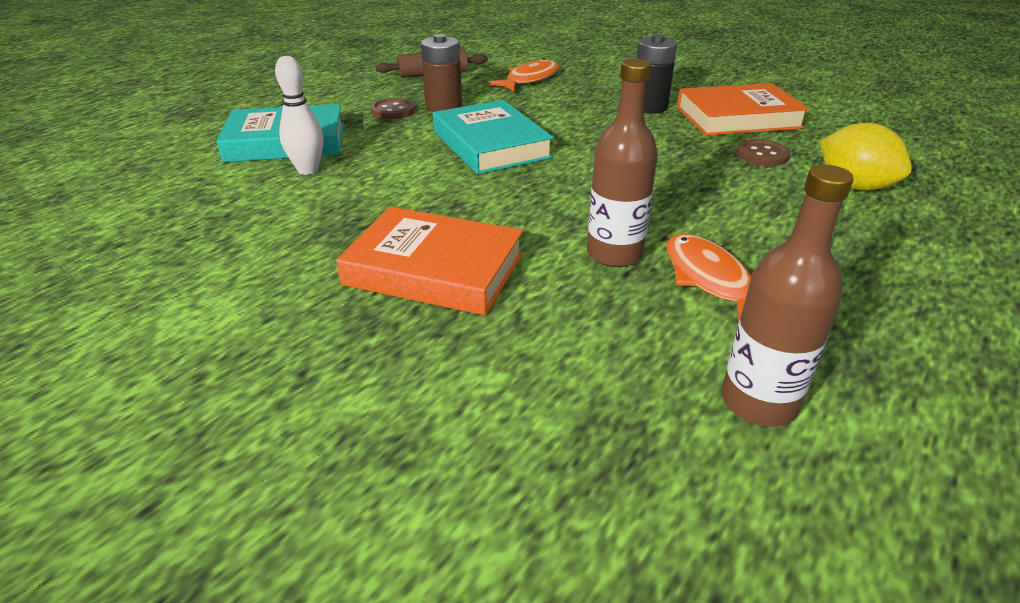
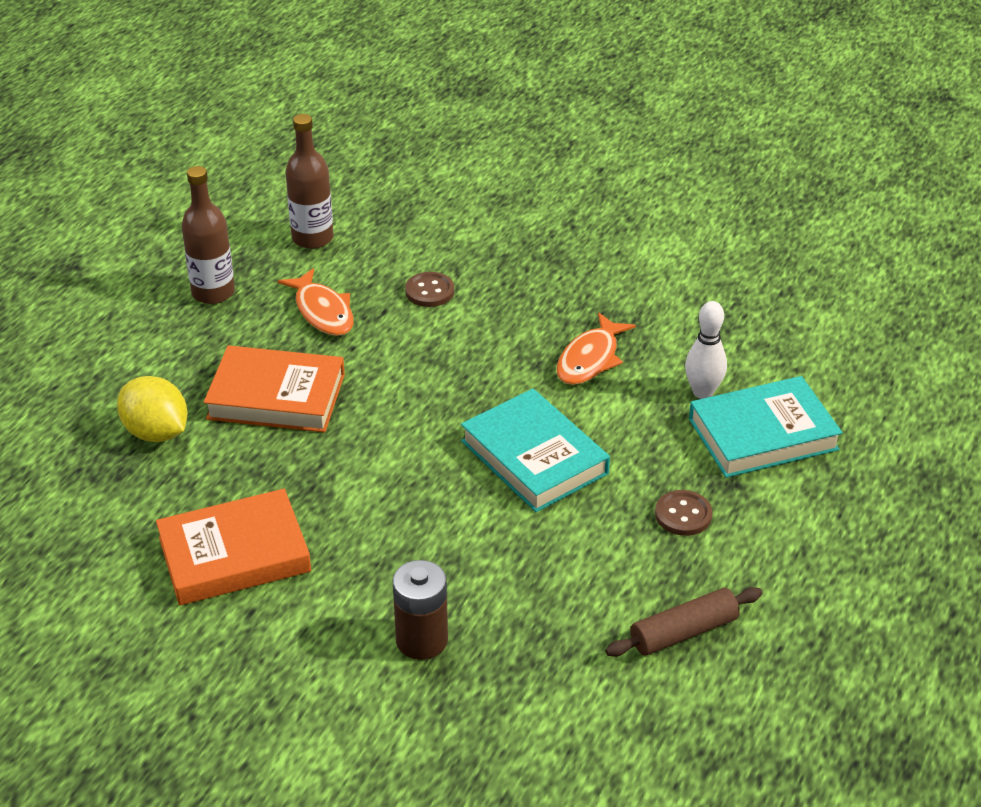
camera: 170 degrees right, 5 degrees up
orange book [336,207,523,316] -> orange book moved to [204,345,345,432]
brown battery [421,34,462,112] -> brown battery moved to [392,560,448,660]
orange fish [488,58,559,91] -> orange fish moved to [557,312,636,385]
brown bottle [587,58,658,267] -> brown bottle moved to [181,166,235,304]
black battery [636,34,677,114] -> none
brown button [737,139,790,166] -> brown button moved to [405,272,454,307]

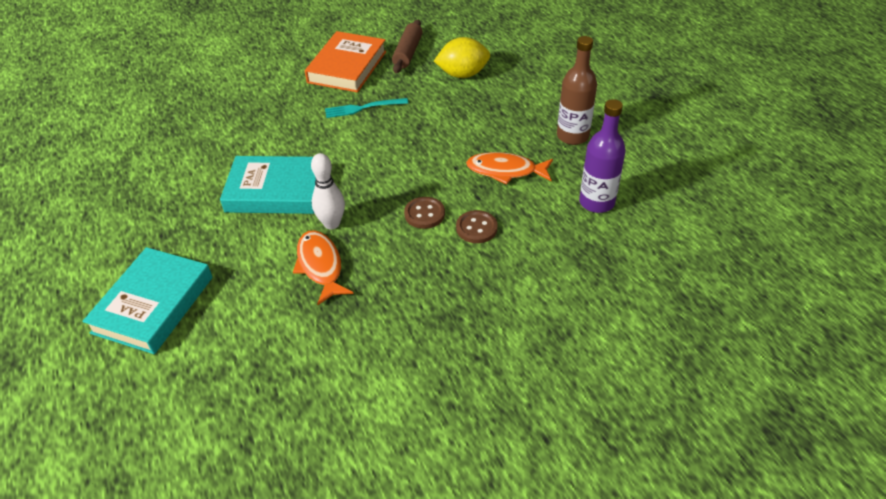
camera: 130 degrees right, 5 degrees up
orange book [204,345,345,432] -> none
brown bottle [285,114,333,249] -> purple bottle [579,99,626,213]
brown battery [392,560,448,660] -> none
brown rolling pin [605,587,762,657] -> brown rolling pin moved to [392,19,423,73]
brown button [655,490,713,536] -> brown button moved to [404,197,445,229]
white bowling pin [685,301,727,399] -> white bowling pin moved to [311,153,345,229]
none -> turquoise fork [325,98,408,118]

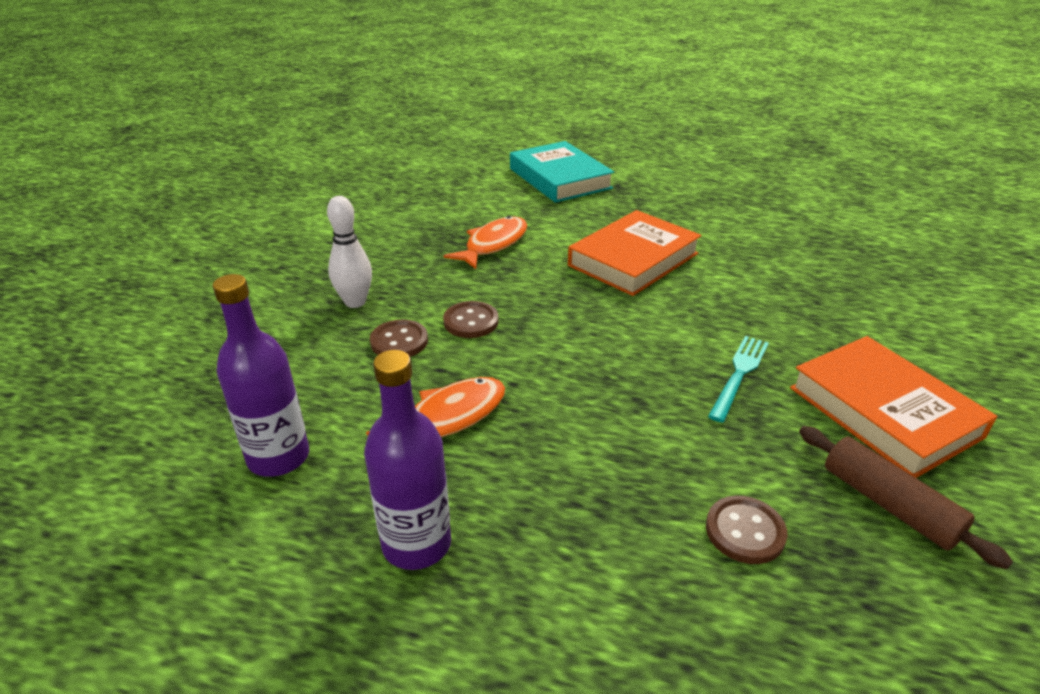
camera: 130 degrees right, 10 degrees down
turquoise book [220,156,316,214] -> orange book [568,210,701,296]
orange fish [293,230,353,305] -> orange fish turned 75 degrees counterclockwise [444,216,527,269]
white bowling pin [311,153,345,229] -> white bowling pin moved to [327,196,372,308]
yellow lemon [434,37,490,78] -> brown button [706,496,787,564]
brown bottle [557,36,597,145] -> purple bottle [364,350,451,570]

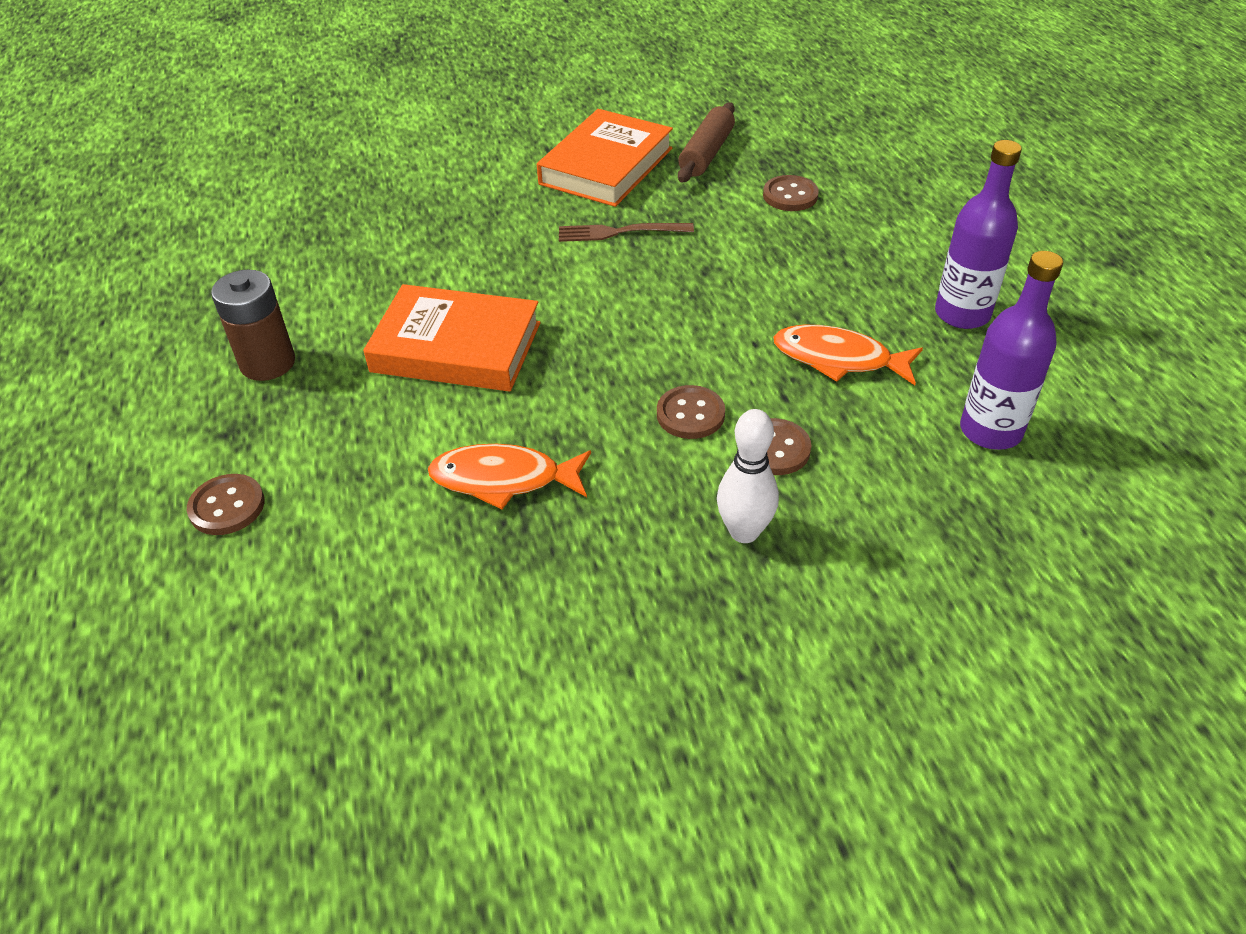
camera: 120 degrees left, 10 degrees up
turquoise book [510,141,614,203] -> brown button [187,474,265,535]
turquoise fork [708,336,769,423] -> brown fork [559,223,694,242]
none -> brown battery [211,270,295,381]

